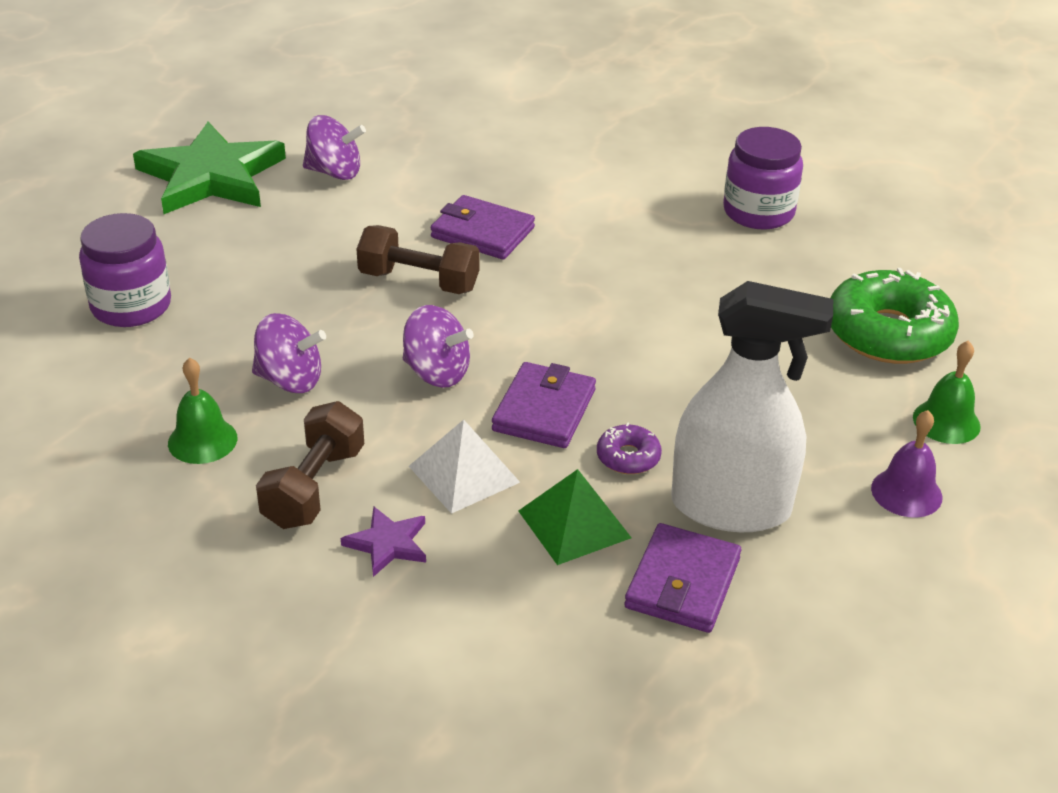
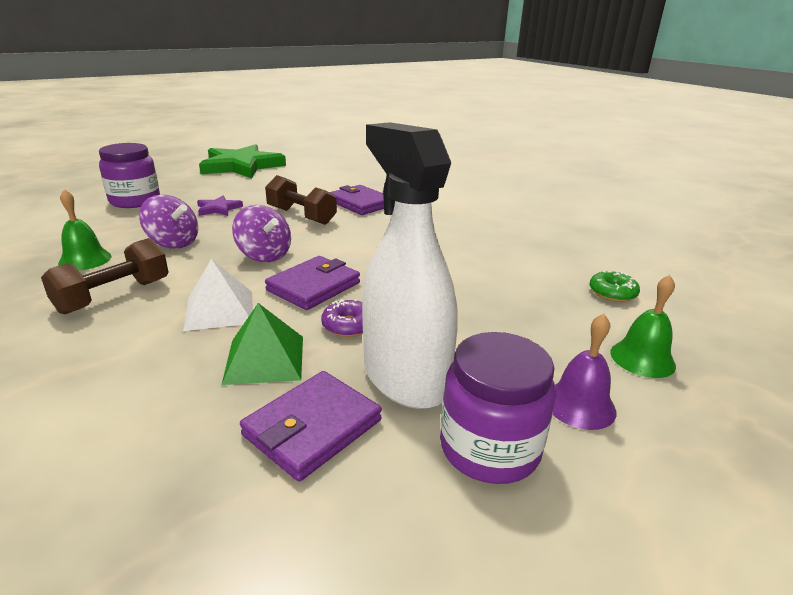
camera: 20 degrees right, 10 degrees down
purple spinning top [303,115,366,180] -> none
purple star [341,506,426,577] -> purple star moved to [197,195,243,216]
white spray bottle [671,281,833,532] -> white spray bottle turned 150 degrees counterclockwise [362,122,458,409]
purple jar [723,127,803,230] -> purple jar moved to [440,332,556,484]
green donut [830,268,959,364] -> green donut [590,270,640,302], size x0.45

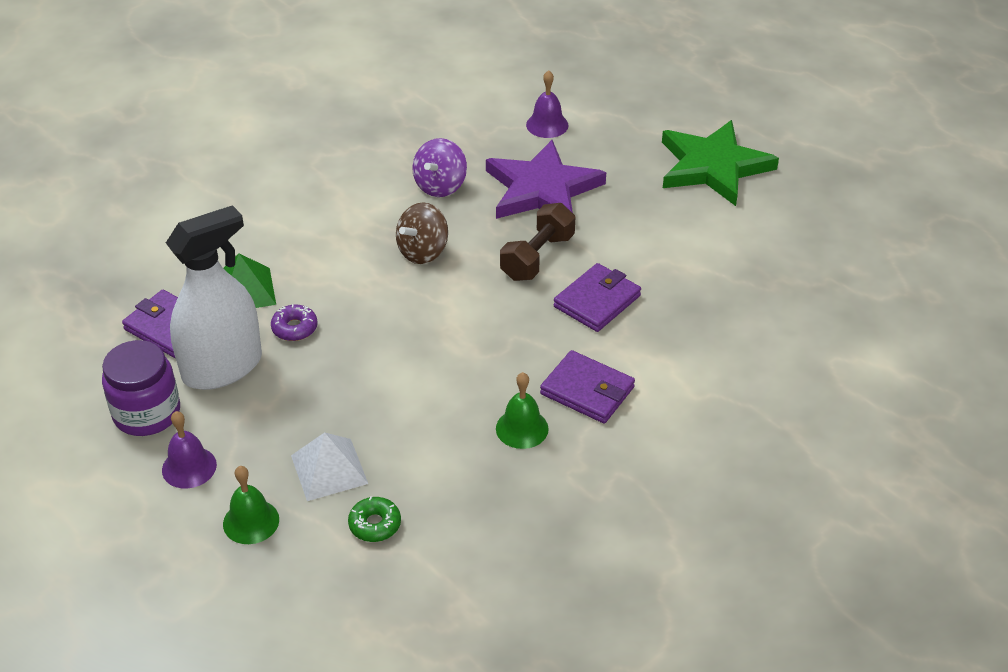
camera: 85 degrees right, 15 degrees up
brown dumbbell [41,238,169,314] -> none
green bell [58,189,111,271] -> green bell moved to [496,372,549,449]
purple jar [99,143,160,208] -> purple bell [526,70,568,138]
white pyramid [183,259,253,331] -> white pyramid moved to [291,432,368,501]
purple star [197,195,243,216] -> purple star [486,140,606,219], size x2.29
purple spinning top [232,205,291,262] -> brown spinning top [396,202,448,264]
purple wallet [265,256,360,310] -> purple wallet moved to [540,350,635,423]

